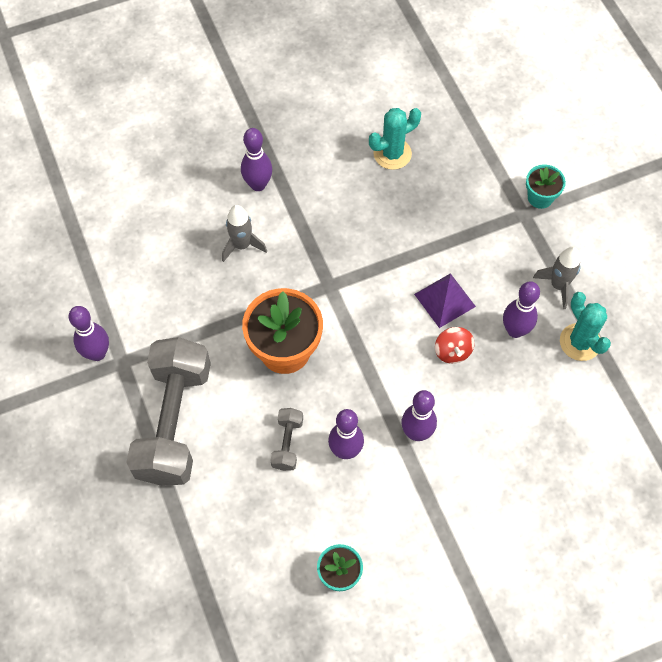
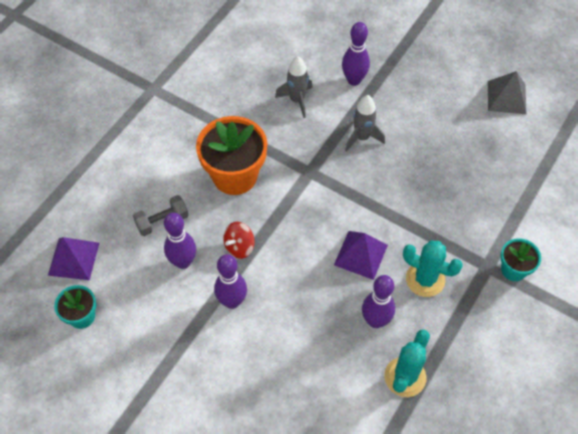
camera: 55 degrees right, 5 degrees down
purple bowling pin [69,306,109,361] -> none
grey dumbbell [126,337,211,486] -> none
turquoise cactus [369,108,421,170] -> turquoise cactus moved to [403,240,463,297]
red spinning top [435,327,475,364] -> red spinning top moved to [223,222,255,259]
grey rocket [533,247,581,310] -> grey rocket moved to [345,95,385,152]
none -> purple pyramid [48,237,100,280]
none -> grey pyramid [488,71,526,114]

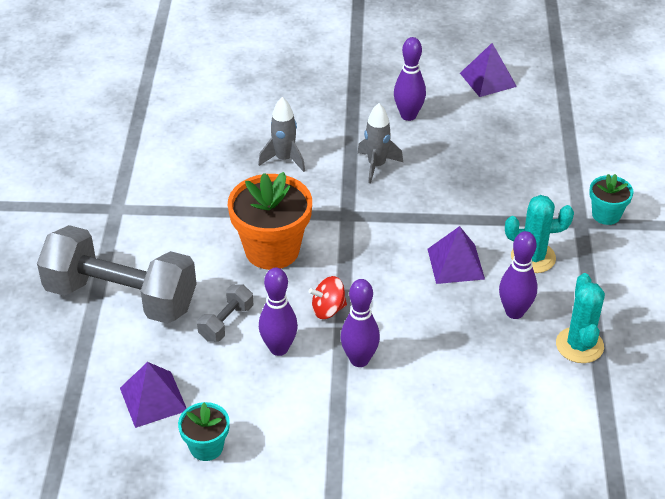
camera: 30 degrees left, 15 degrees down
red spinning top [223,222,255,259] -> red spinning top turned 60 degrees clockwise [309,276,347,319]
purple bowling pin [342,22,370,86] -> purple bowling pin moved to [394,37,426,121]
grey pyramid [488,71,526,114] -> purple pyramid [460,43,517,97]
none -> grey dumbbell [37,225,197,324]

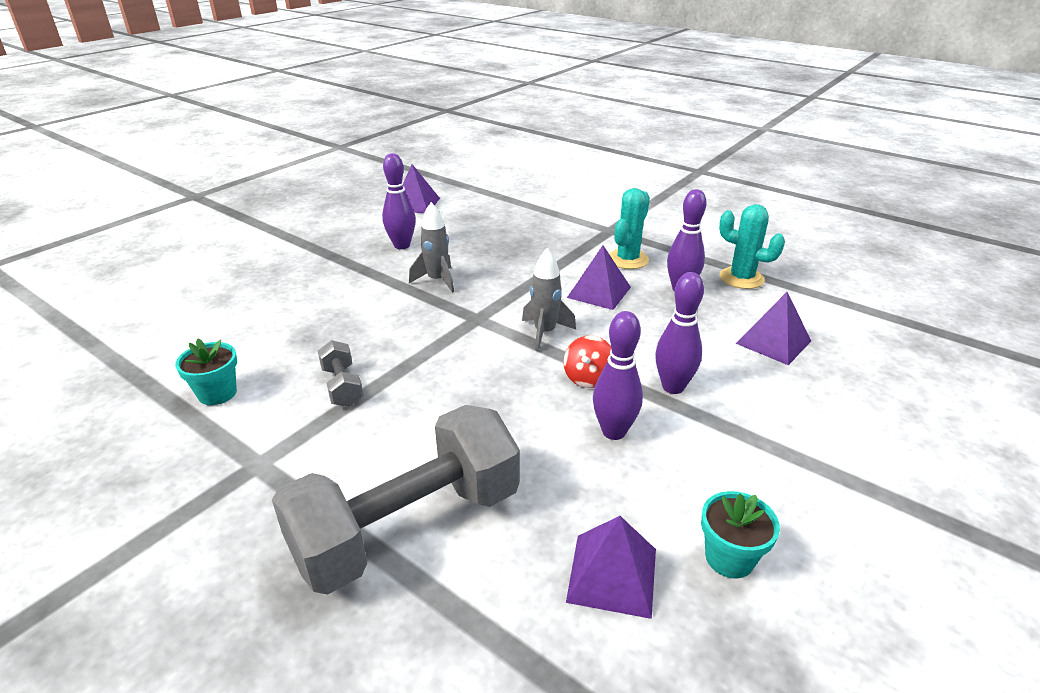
camera: 55 degrees left, 10 degrees down
grey dumbbell [197,284,253,342] -> grey dumbbell moved to [318,340,364,407]
orange flower pot [228,172,312,270] -> none
grey rocket [258,97,305,172] -> grey rocket moved to [522,248,576,351]
turquoise flower pot [589,174,633,225] -> turquoise flower pot moved to [175,339,237,405]
none -> purple pyramid [736,292,811,365]

